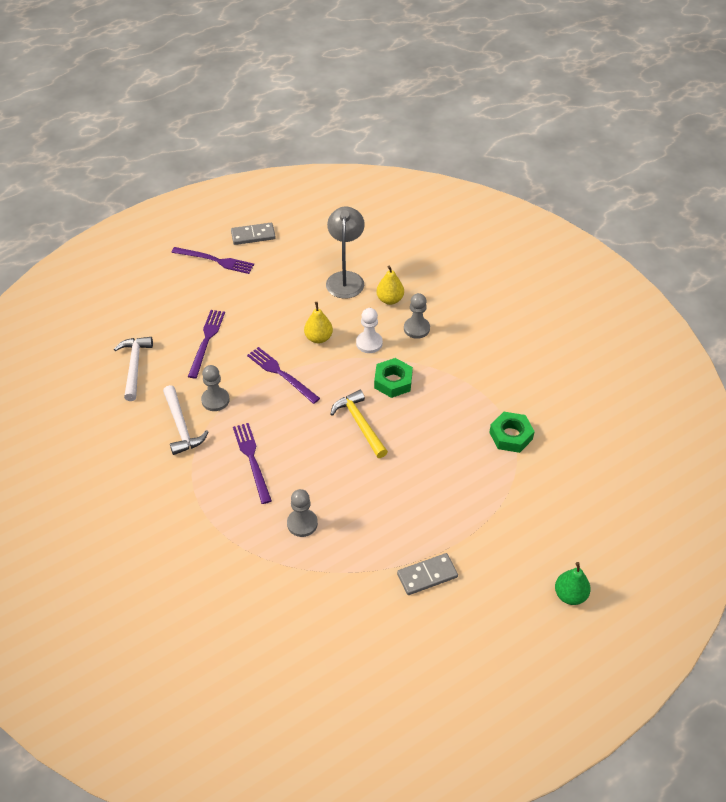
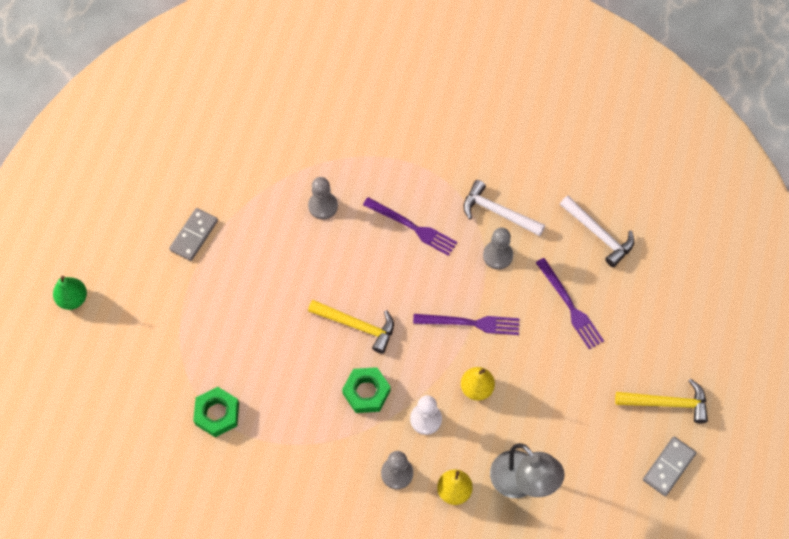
camera: 140 degrees right, 15 degrees up
purple fork [171,247,254,274] -> yellow hammer [615,379,708,423]

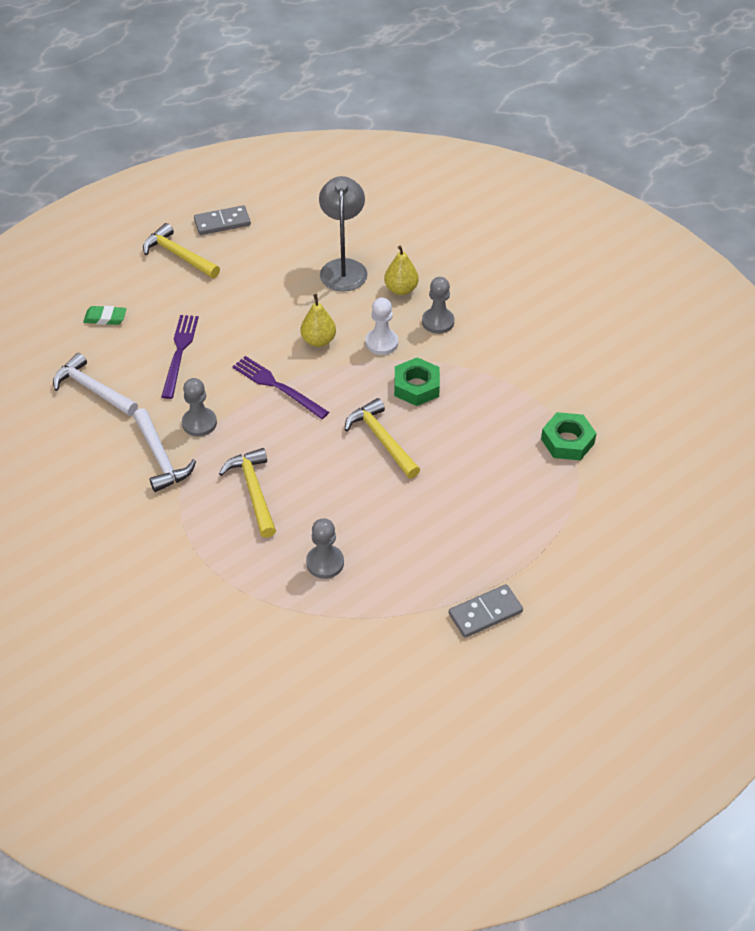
camera: 145 degrees left, 15 degrees down
green pear [53,276,87,310] -> none
purple fork [363,197,457,256] -> yellow hammer [219,448,276,538]
white hammer [560,196,634,267] -> white hammer turned 45 degrees counterclockwise [53,353,138,416]
none -> green eraser [83,306,126,325]

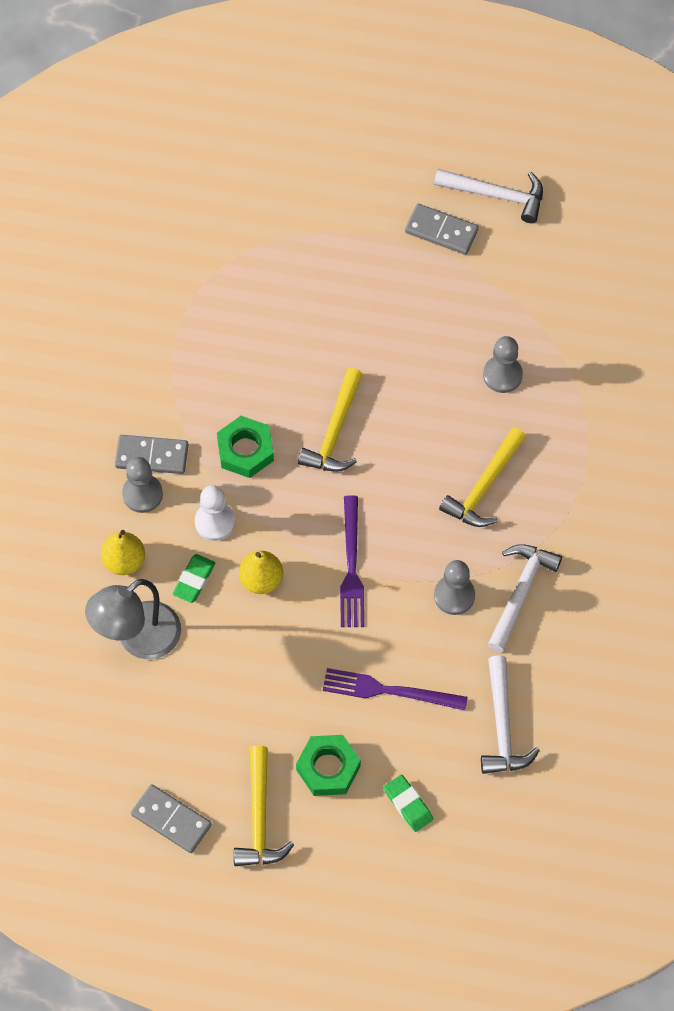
camera: 130 degrees left, 15 degrees up
purple fork [161,315,199,399] -> purple fork turned 45 degrees clockwise [323,668,468,710]
green nut [541,412,597,460] -> green nut moved to [296,735,361,796]
none -> grey domino [115,435,188,474]
none -> green eraser [173,554,215,603]
none -> white hammer [434,169,543,223]

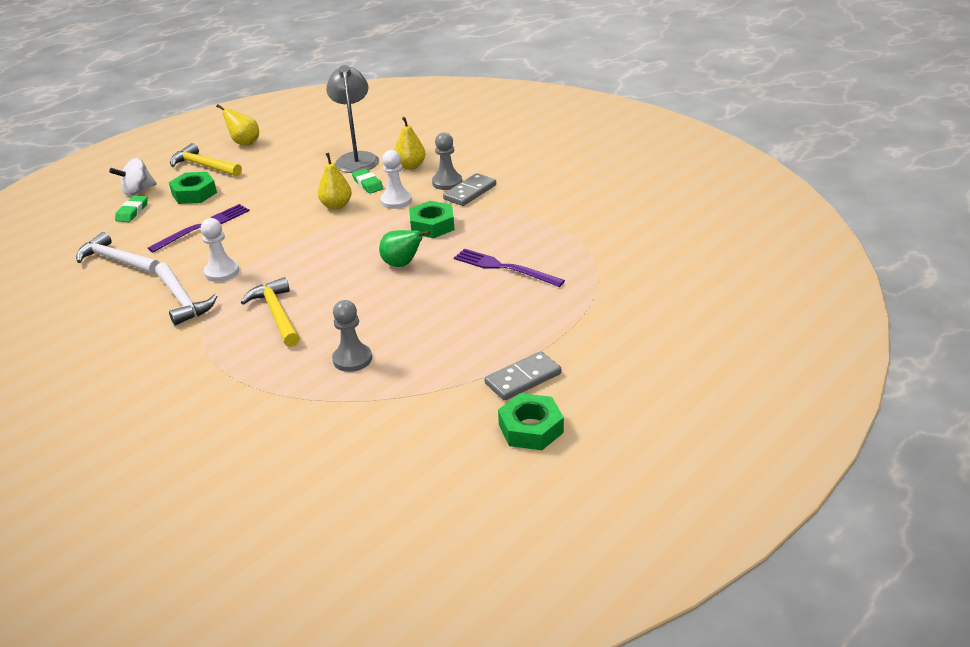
camera: 125 degrees right, 30 degrees down
grey domino [131,784,212,853] -> yellow pear [216,104,259,145]
yellow hammer [298,368,363,472] -> green pear [379,230,430,267]
purple fork [340,495,364,627] -> purple fork moved to [454,248,565,287]
green eraser [384,775,433,832] -> green eraser turned 75 degrees counterclockwise [115,196,148,222]
white hammer [434,169,543,223] -> green nut [498,393,564,450]
grey pawn [434,560,475,615] -> white pawn [201,218,239,282]
none -> white spinning top [109,158,157,196]

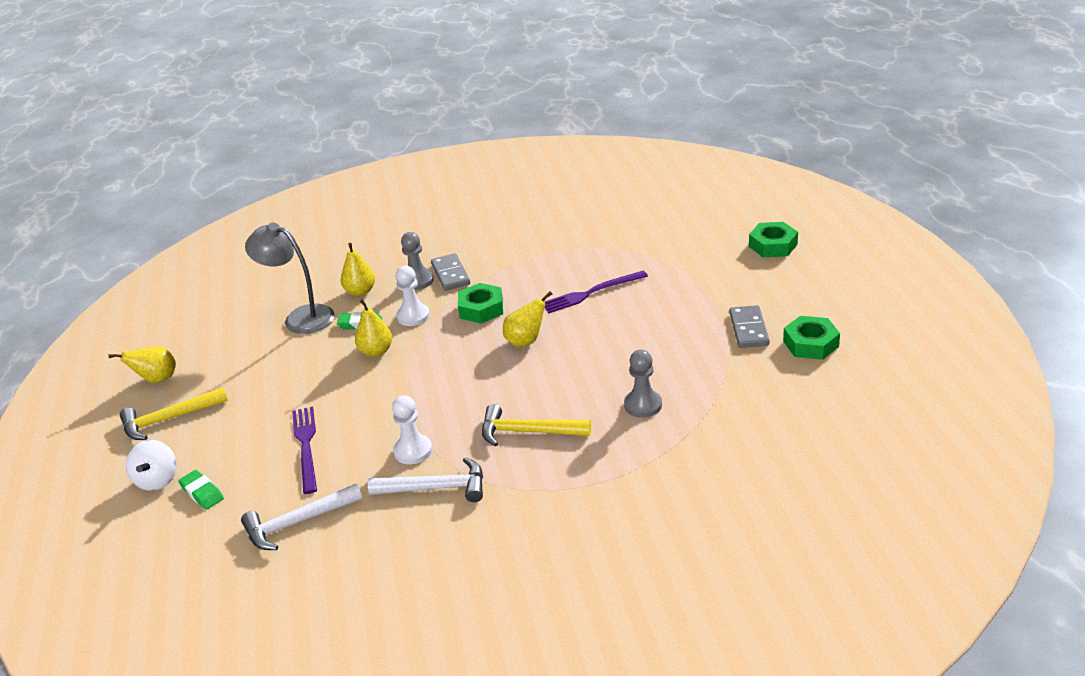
camera: 55 degrees left, 0 degrees up
green nut [169,172,217,204] -> green nut moved to [749,222,798,257]
green pear [379,230,430,267] -> yellow pear [503,291,552,347]

